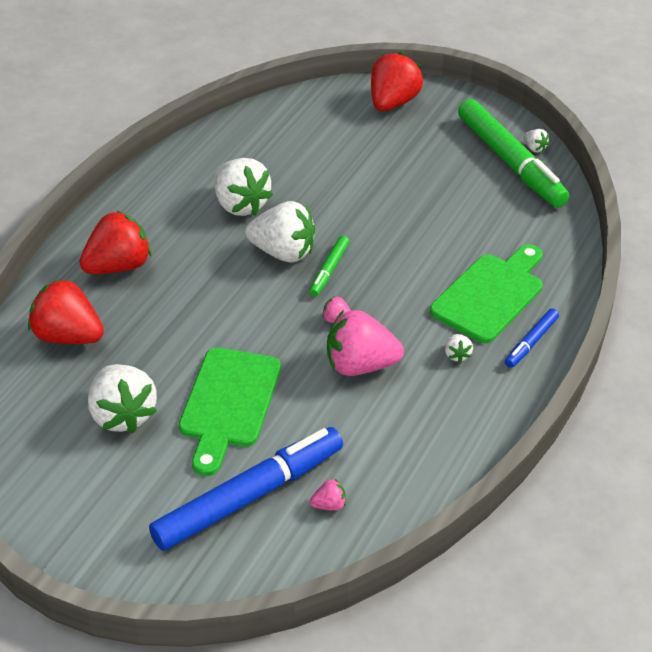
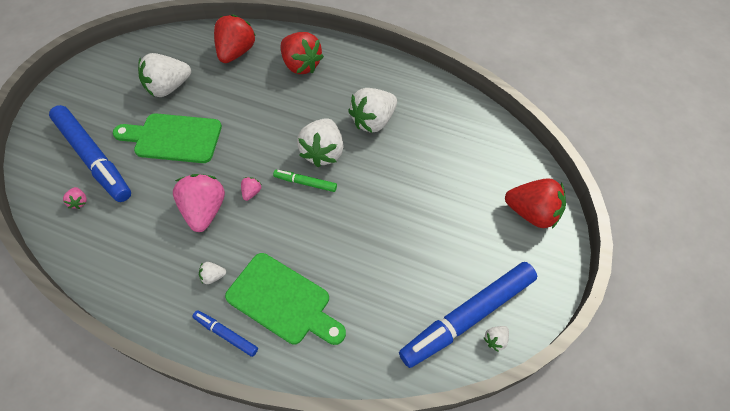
camera: 85 degrees right, 15 degrees up
green marker [458,99,569,208] -> blue marker [399,262,537,368]

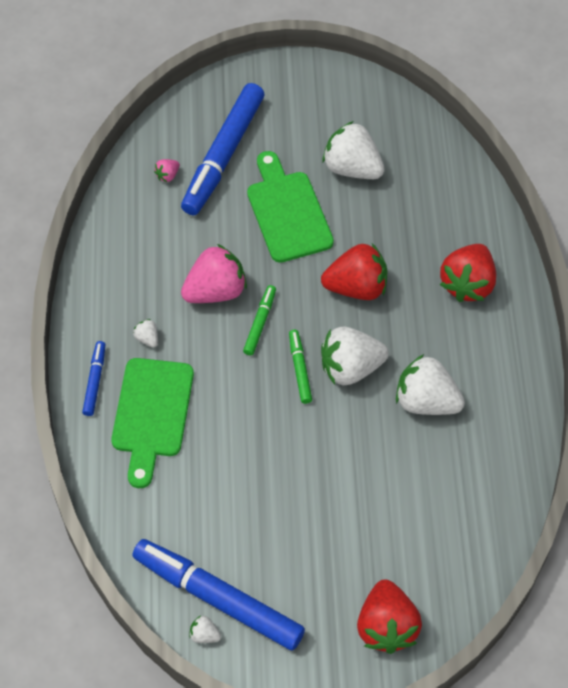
camera: 65 degrees right, 0 degrees up
red strawberry [214,14,256,63] -> red strawberry moved to [321,243,387,300]
pink strawberry [241,177,262,201] -> green marker [243,285,276,355]

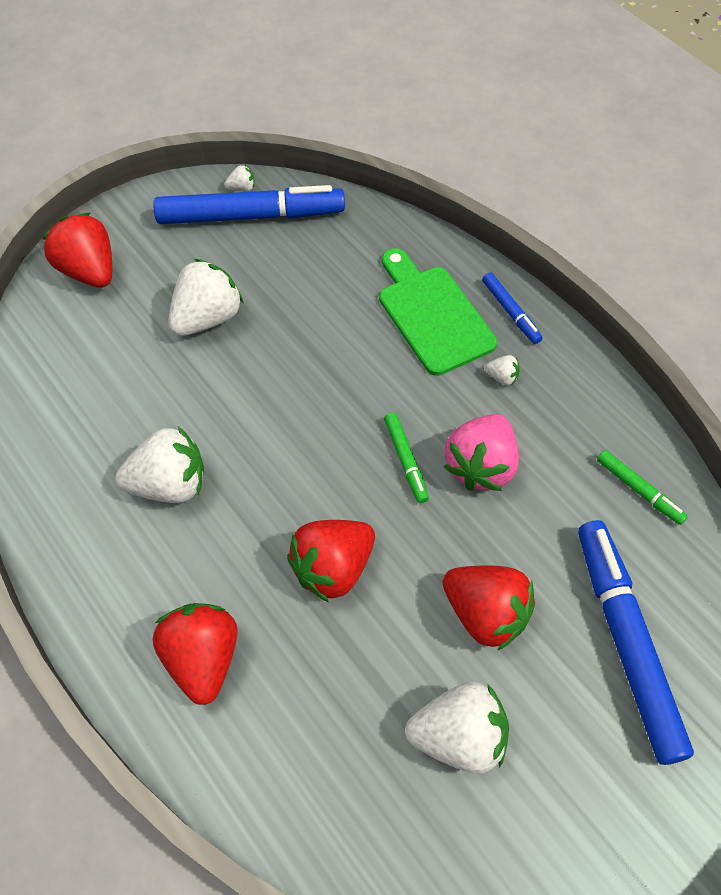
camera: 145 degrees right, 0 degrees up
pink strawberry [154,159,180,182] -> none
green cutting board [247,151,334,263] -> red strawberry [443,565,535,651]
green marker [289,330,312,404] -> green marker moved to [597,450,688,525]
white strawberry [321,326,389,385] -> white strawberry moved to [168,259,243,336]

